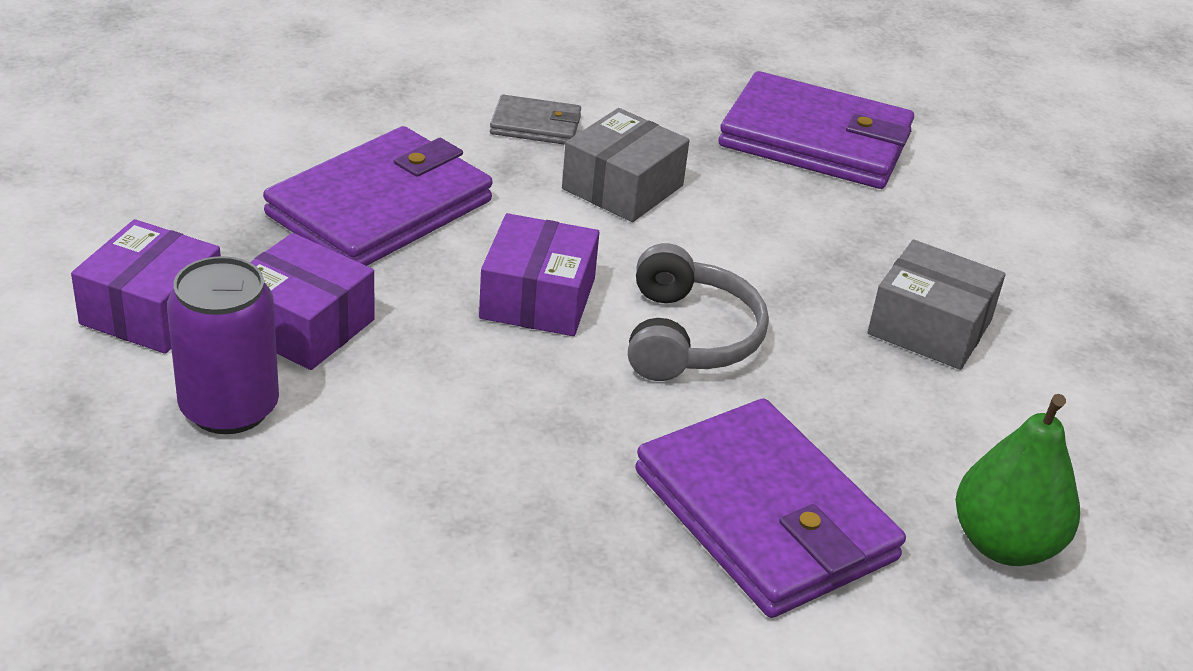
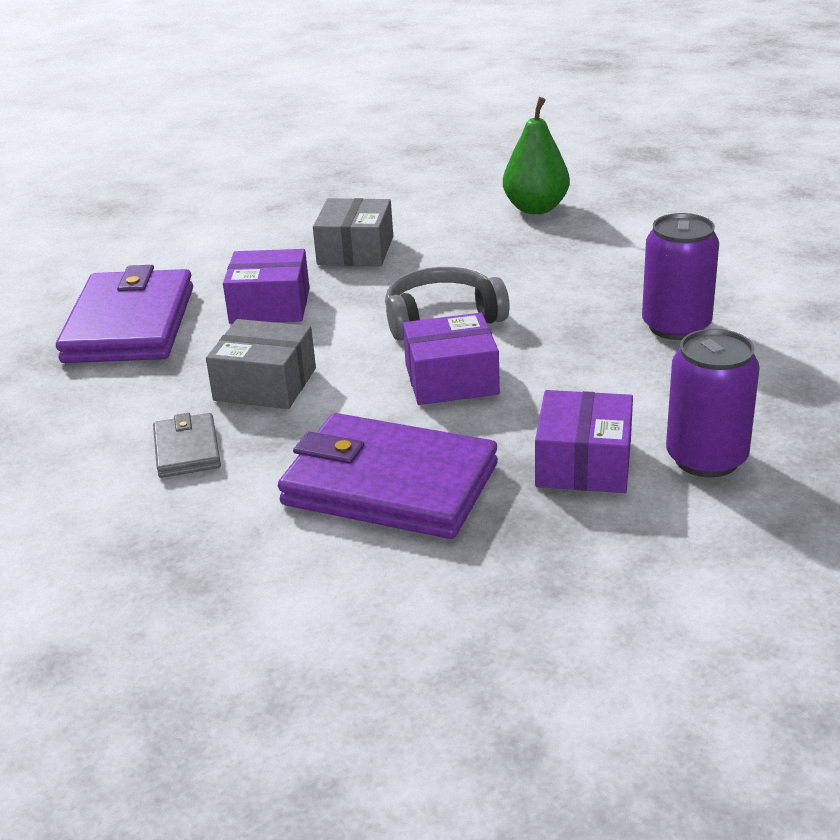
camera: 105 degrees left, 5 degrees down
purple box [71,219,221,354] -> purple box moved to [223,249,310,324]
purple wallet [635,398,906,618] -> none
none -> purple can [642,213,719,340]

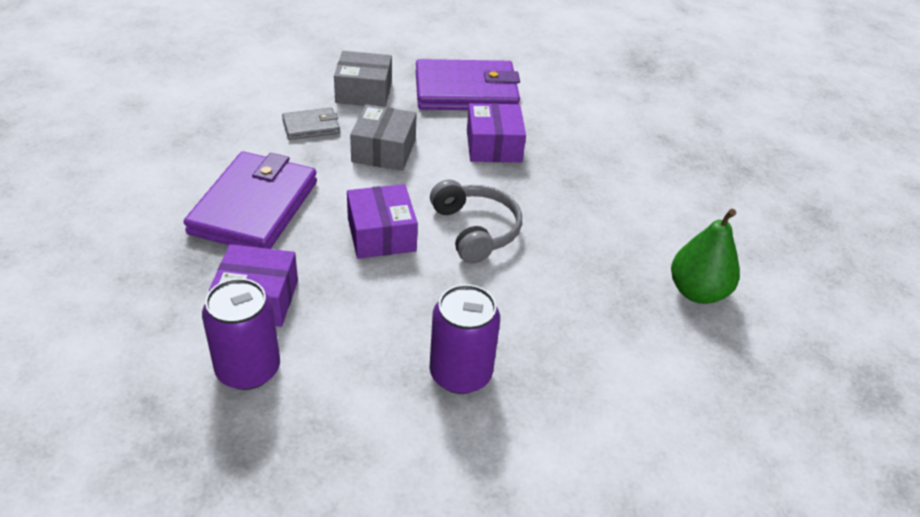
camera: 80 degrees right, 10 degrees up
grey box [313,198,393,266] -> grey box moved to [334,51,392,107]

